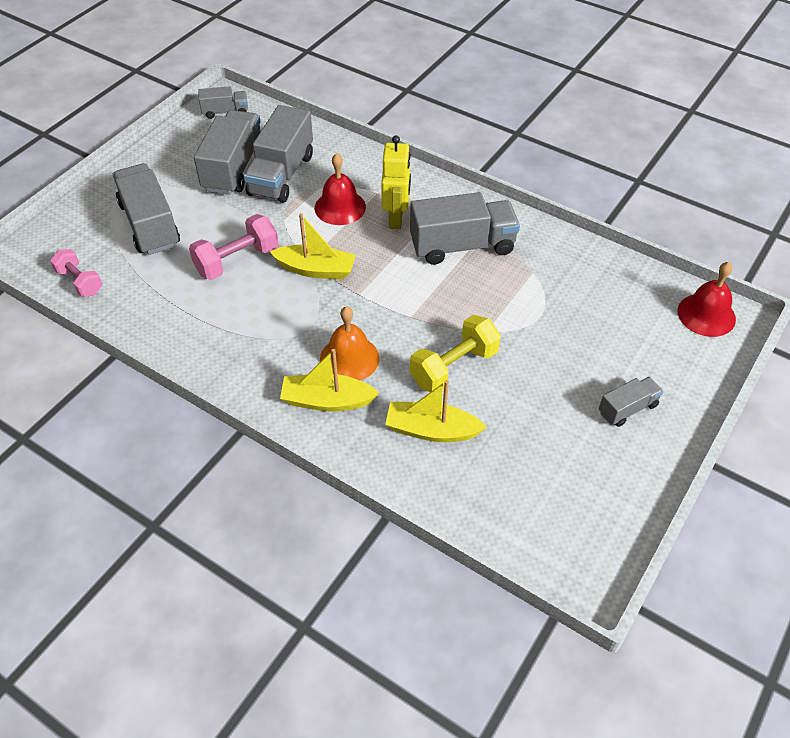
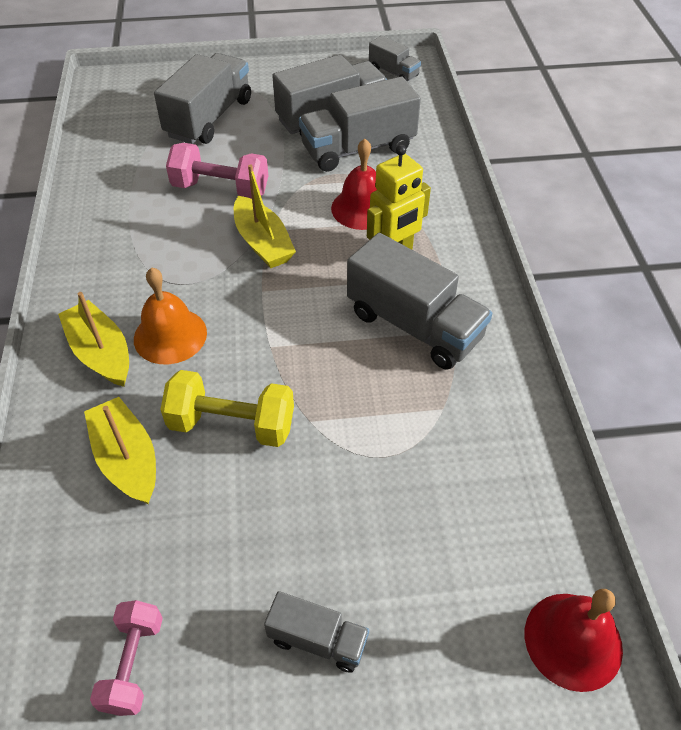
camera: 50 degrees right, 0 degrees up
pink dumbbell [50,249,102,297] -> pink dumbbell moved to [90,600,163,716]

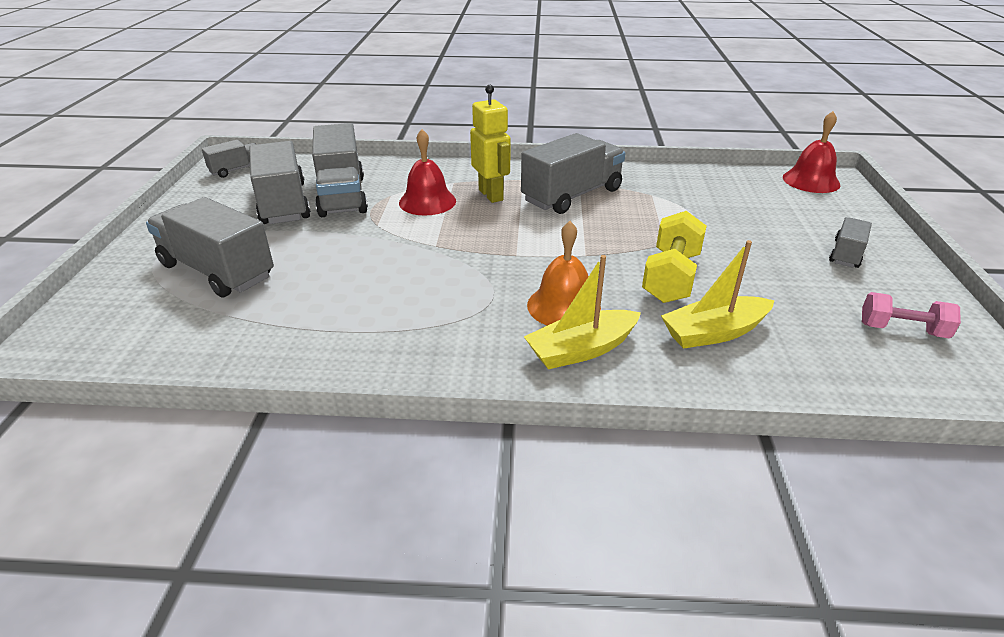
camera: 80 degrees left, 15 degrees down
pink dumbbell [166,143,268,199] -> none
yellow boat [234,164,296,268] -> none

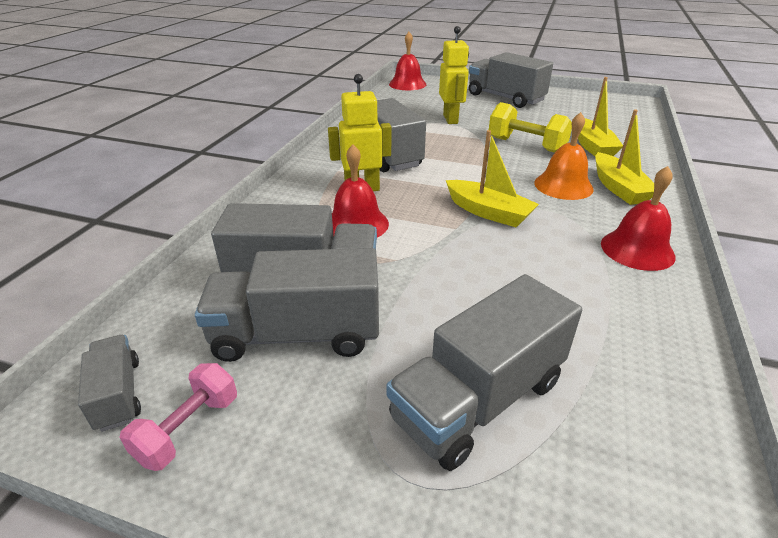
camera: 75 degrees left, 0 degrees up
grey truck [829,217,872,268] -> grey truck [469,52,553,108], size x1.92
pink dumbbell [862,292,961,338] -> pink dumbbell moved to [120,363,237,471]
none -> yellow robot [439,26,469,124]
none -> yellow boat [446,130,539,227]
none -> red bell [601,166,676,271]

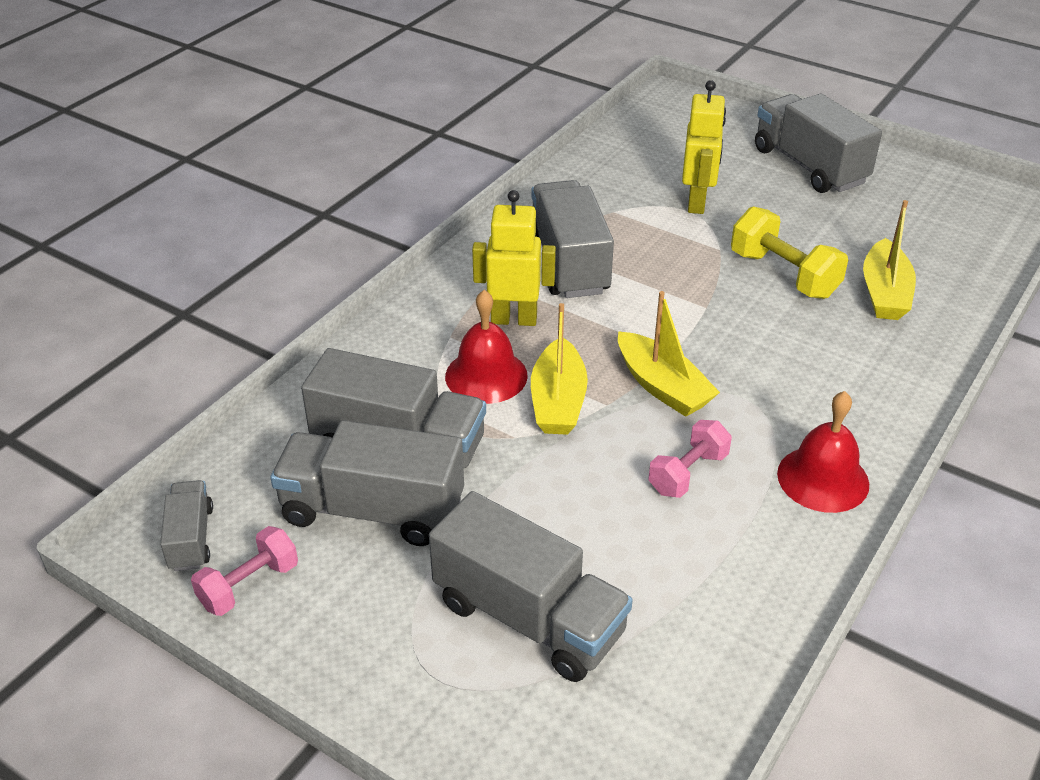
camera: 15 degrees right, 5 degrees up
grey truck [386,274,582,471] -> grey truck turned 120 degrees counterclockwise [429,491,633,682]
red bell [389,32,427,90] -> none
orange bell [534,112,594,200] -> none
yellow boat [595,109,654,205] -> yellow boat moved to [531,303,588,435]
none -> pink dumbbell [649,420,732,498]

